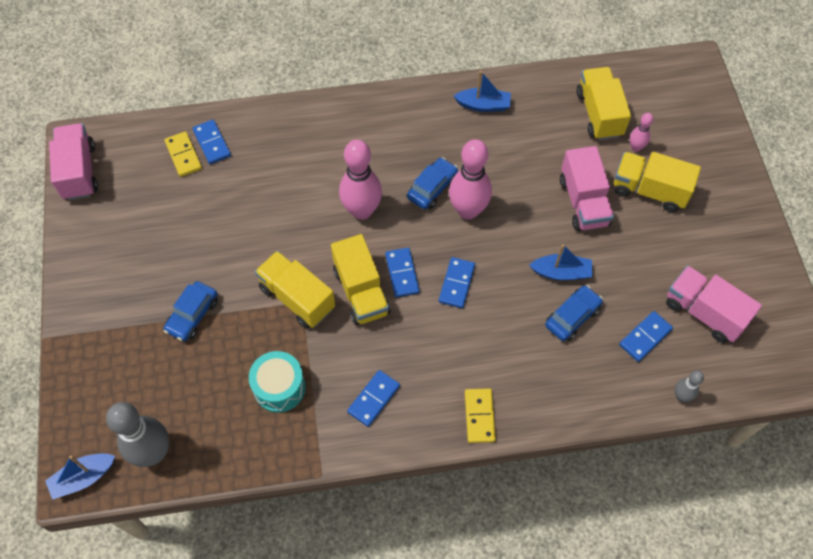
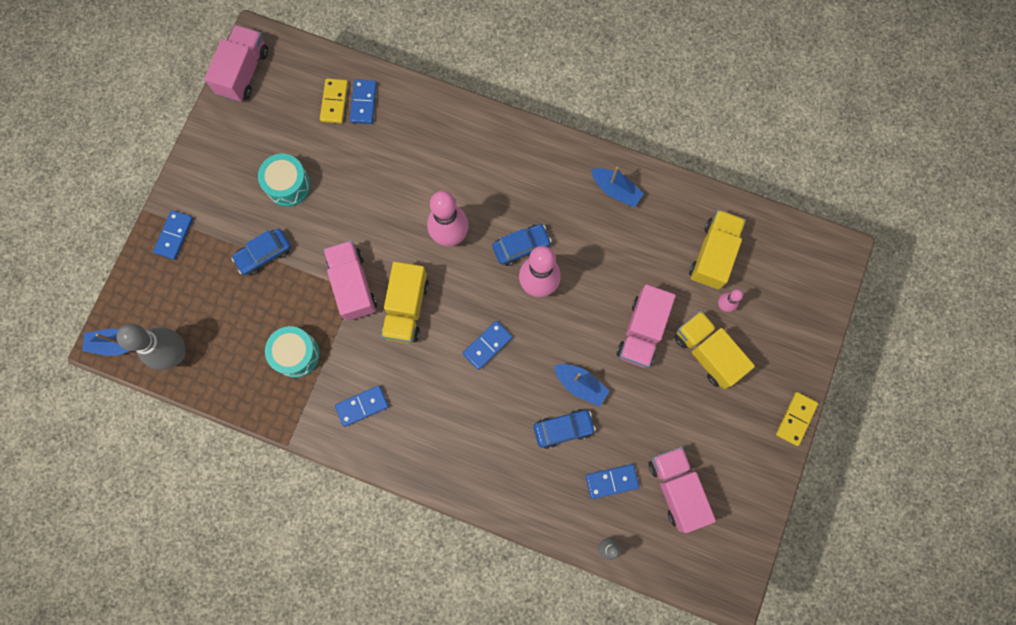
camera: 30 degrees right, 15 degrees up
yellow truck [255,251,335,328] -> pink truck [324,240,377,321]
blue domino [385,248,420,297] -> blue domino moved to [153,210,193,260]
yellow domino [465,388,496,443] -> yellow domino moved to [776,392,818,446]
none -> turquoise drum [258,154,311,207]

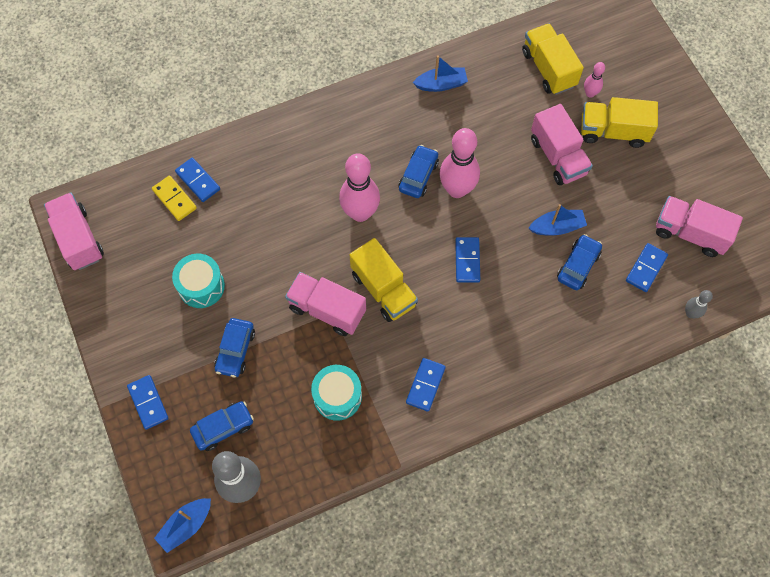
camera: 45 degrees left, 10 degrees down
yellow domino [776,392,818,446] -> none
none -> blue car [190,401,254,451]

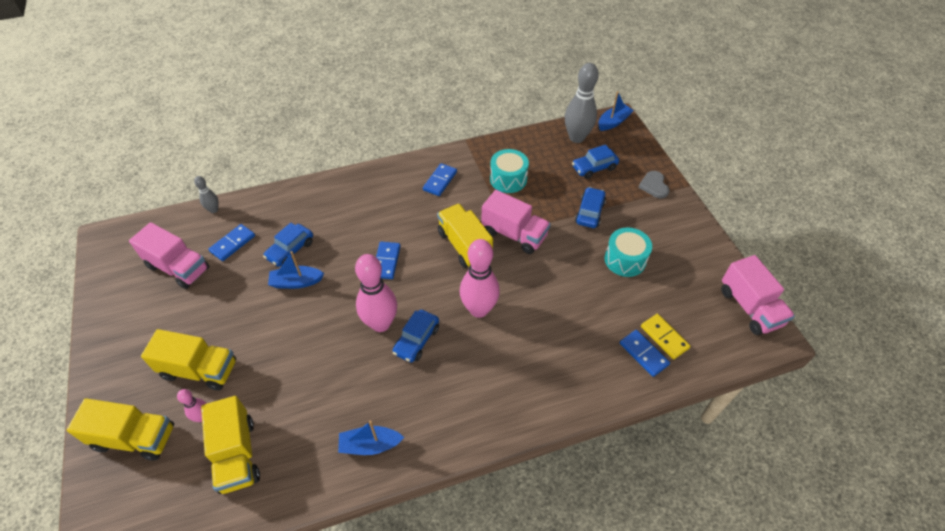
camera: 175 degrees left, 15 degrees down
blue domino [127,375,169,430] -> grey heart [638,171,670,198]
pink truck [531,104,593,185] -> none
none -> yellow truck [66,398,174,460]

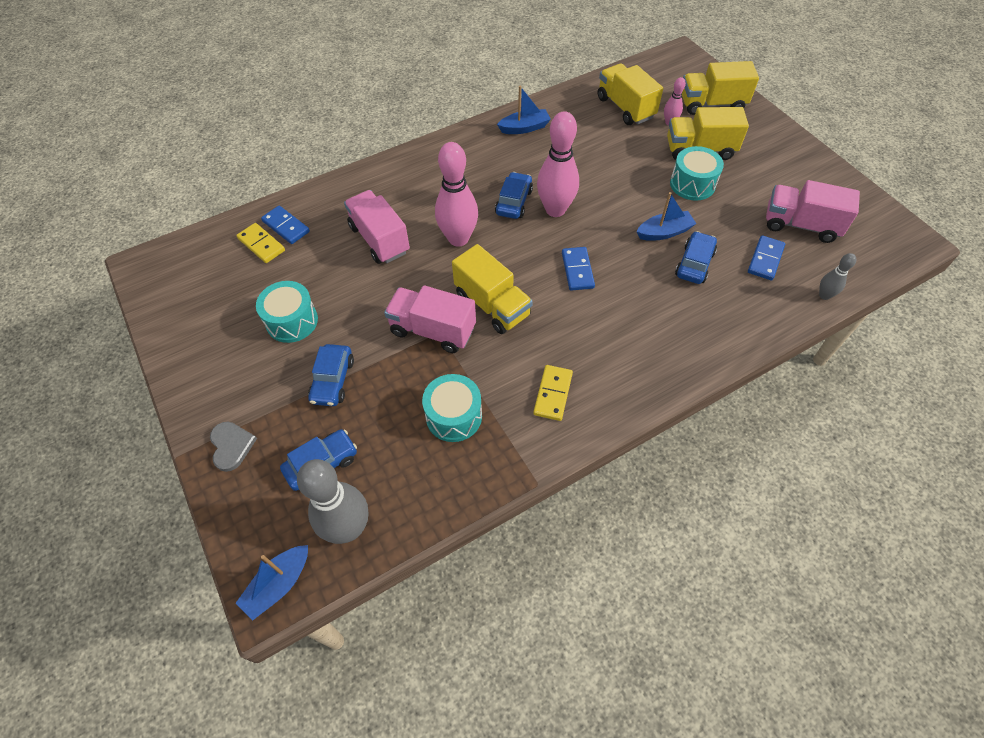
camera: 170 degrees right, 5 degrees up
blue domino [423,163,457,196] -> yellow domino [533,365,573,421]
pink truck [721,255,795,335] -> pink truck moved to [344,190,410,264]
none -> turquoise drum [670,146,724,201]

